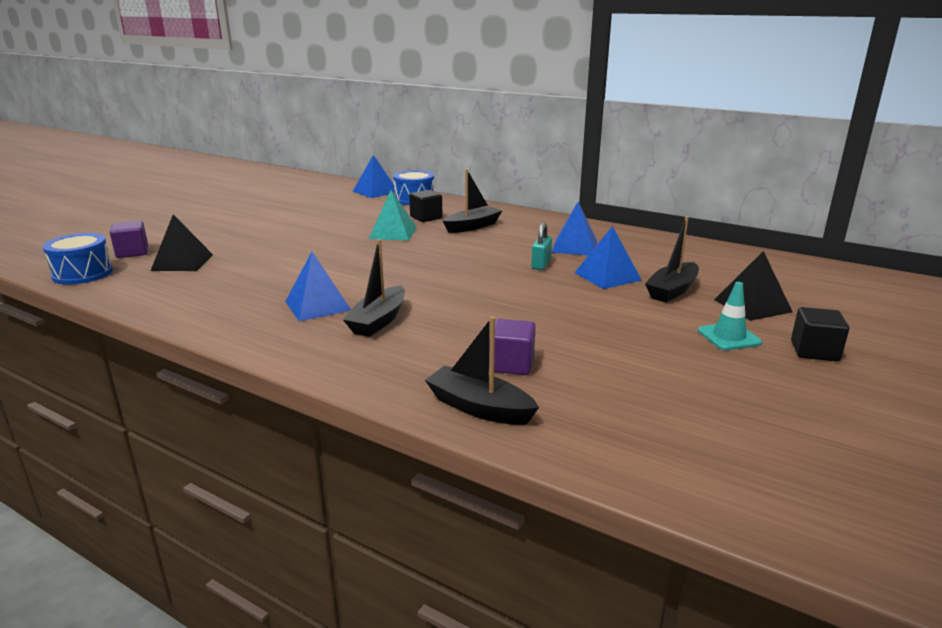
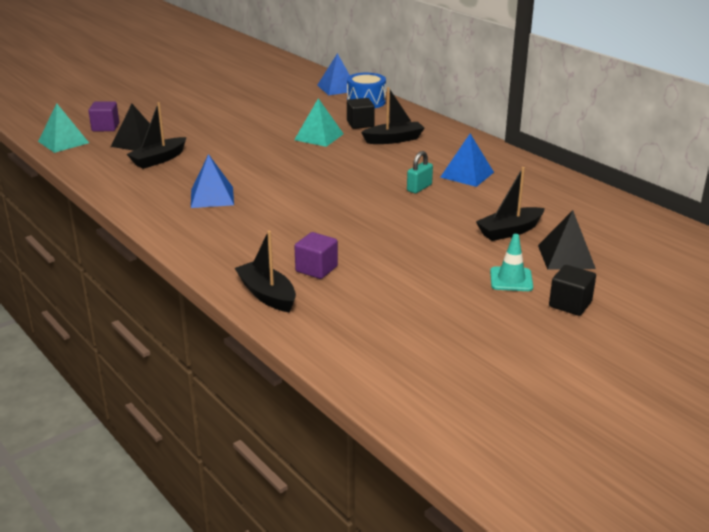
camera: 20 degrees right, 5 degrees up
blue drum [42,233,113,285] -> turquoise pyramid [38,103,89,153]
black boat [343,239,405,337] -> black boat moved to [127,102,186,169]
blue pyramid [574,226,642,289] -> none

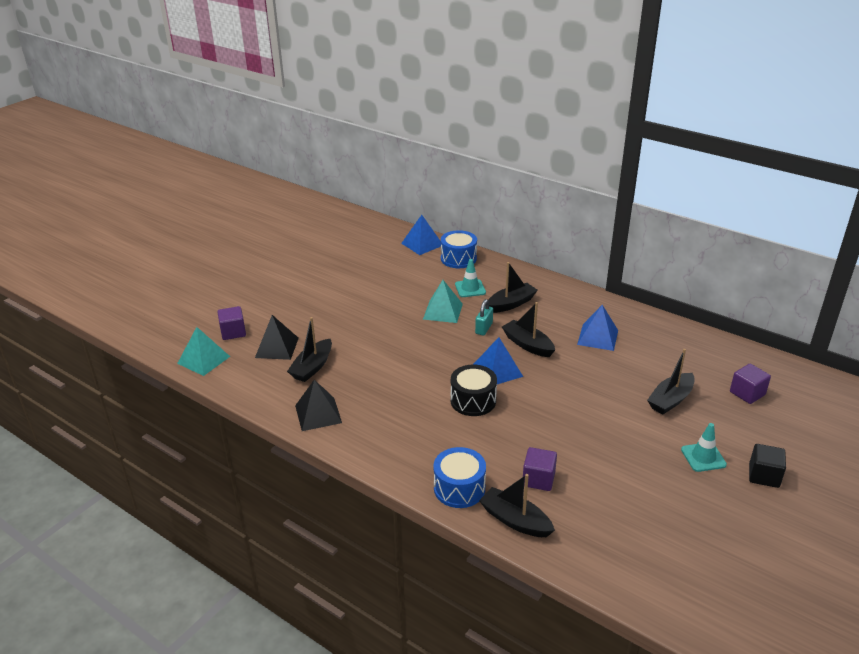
camera: 15 degrees left, 5 degrees up
blue pyramid [191,154,234,208] -> blue pyramid moved to [473,337,523,384]
black cube [347,98,375,129] -> turquoise traffic cone [455,259,486,297]
turquoise padlock [407,151,433,194] -> turquoise padlock moved to [475,299,493,335]
black pyramid [538,210,596,270] -> black pyramid moved to [295,380,342,431]
none -> blue drum [433,447,486,508]
none -> black drum [451,365,497,416]
none -> black boat [502,302,555,357]
none -> purple cube [730,364,771,404]

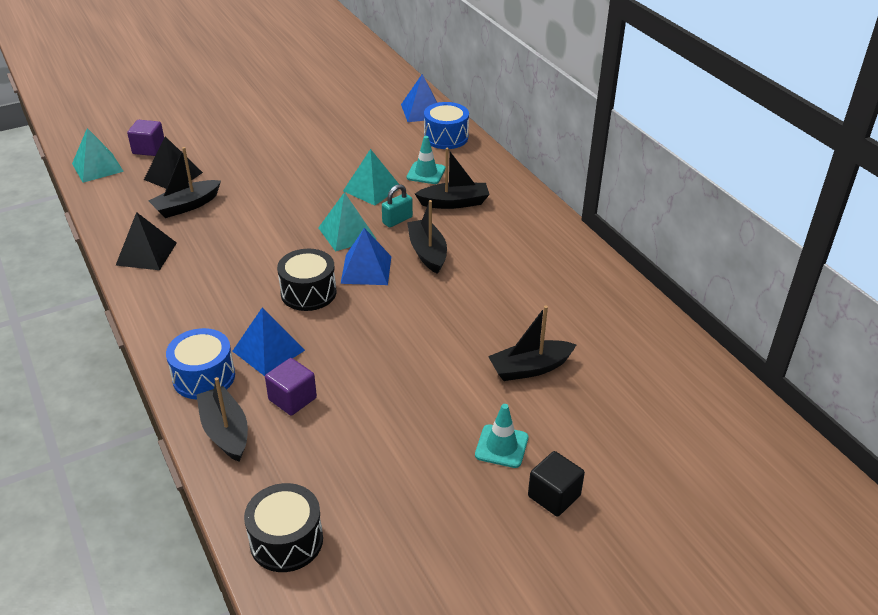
camera: 25 degrees right, 5 degrees up
blue pyramid [577,305,618,351] -> blue pyramid moved to [233,307,305,376]
purple cube [730,364,771,404] -> none
none -> black drum [244,483,323,572]
none -> turquoise pyramid [318,192,376,252]

